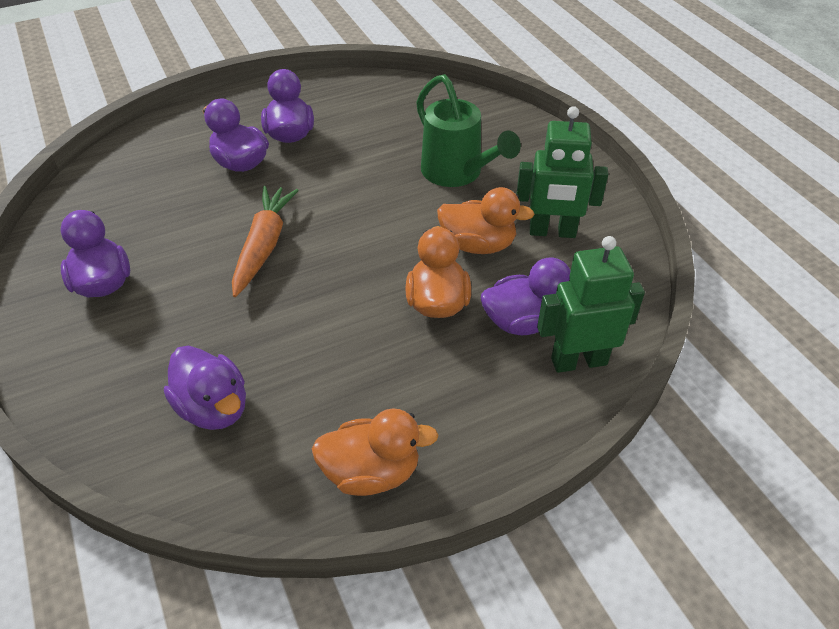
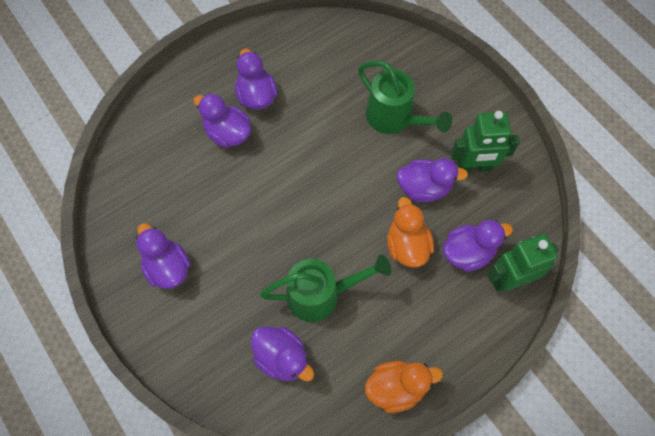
camera: 10 degrees left, 20 degrees up
orange carrot [232,186,299,297] -> none
orange duck [437,187,535,254] -> purple duck [397,158,468,202]
none -> green watering can [260,255,391,322]

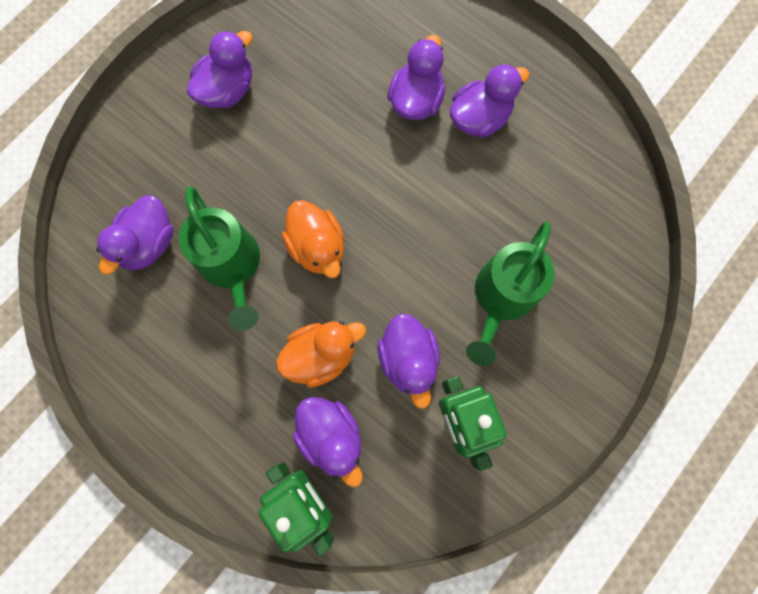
camera: 75 degrees right, 10 degrees up
orange duck [365,361,443,413] -> orange duck moved to [282,200,344,278]

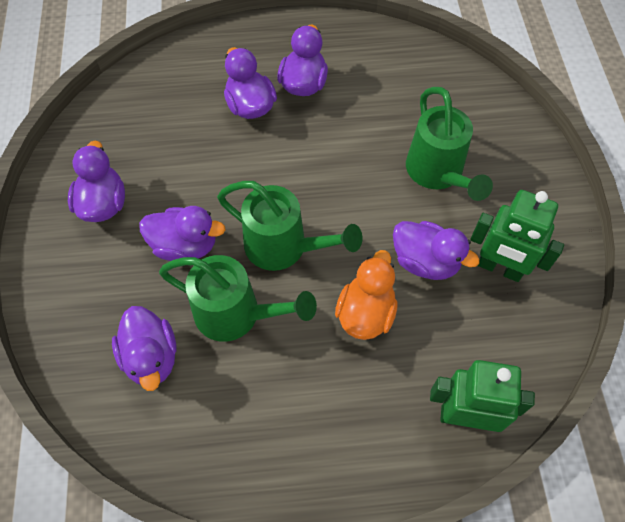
camera: 45 degrees left, 15 degrees down
orange duck [282,200,344,278] -> green watering can [217,181,362,271]
purple duck [293,397,363,487] -> purple duck moved to [139,206,225,261]

